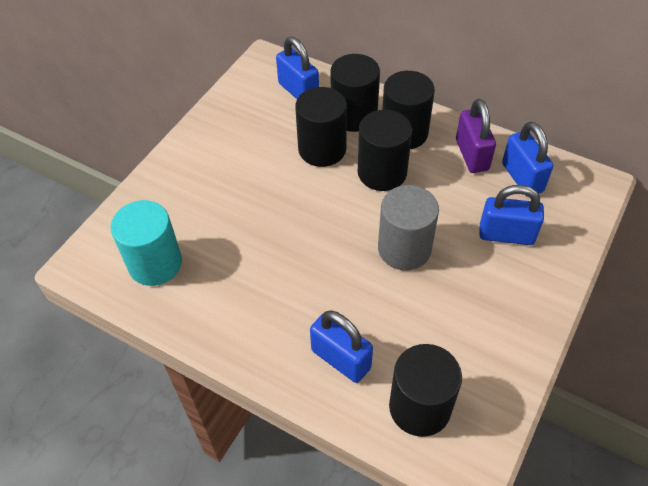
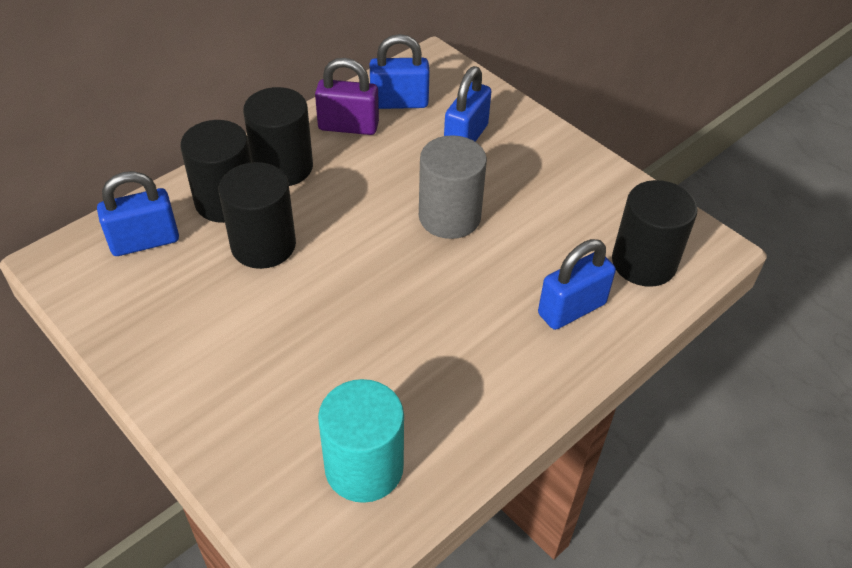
camera: 75 degrees left, 5 degrees down
black cylinder [358,110,412,191] -> none

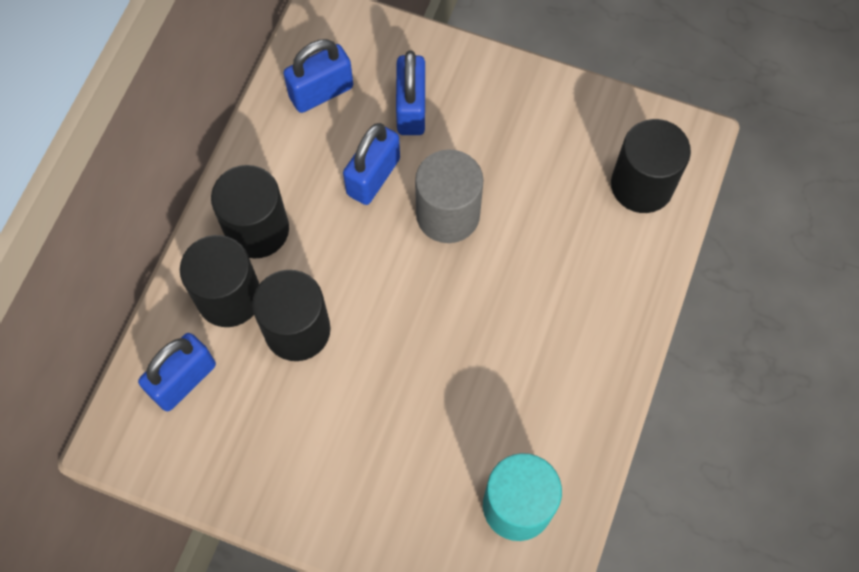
camera: 25 degrees left, 20 degrees up
purple padlock [315,58,379,135] -> none
blue padlock [538,239,616,330] -> blue padlock moved to [343,123,400,205]

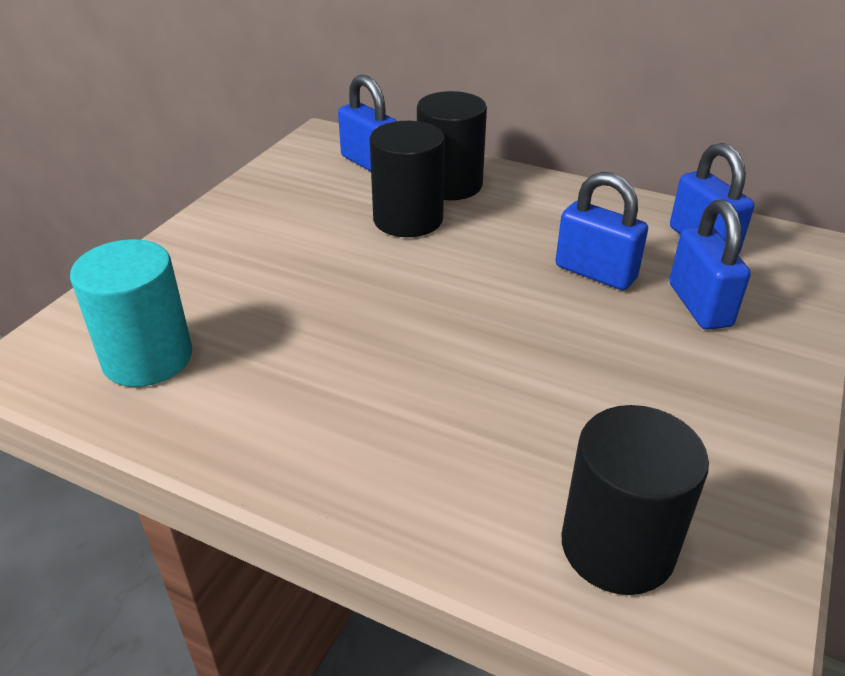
camera: 95 degrees right, 30 degrees down
black cylinder [211,165,289,259] -> none
blue padlock [396,51,425,135] -> blue padlock turned 75 degrees clockwise [670,199,751,330]
grey cylinder [415,149,484,243] -> none

